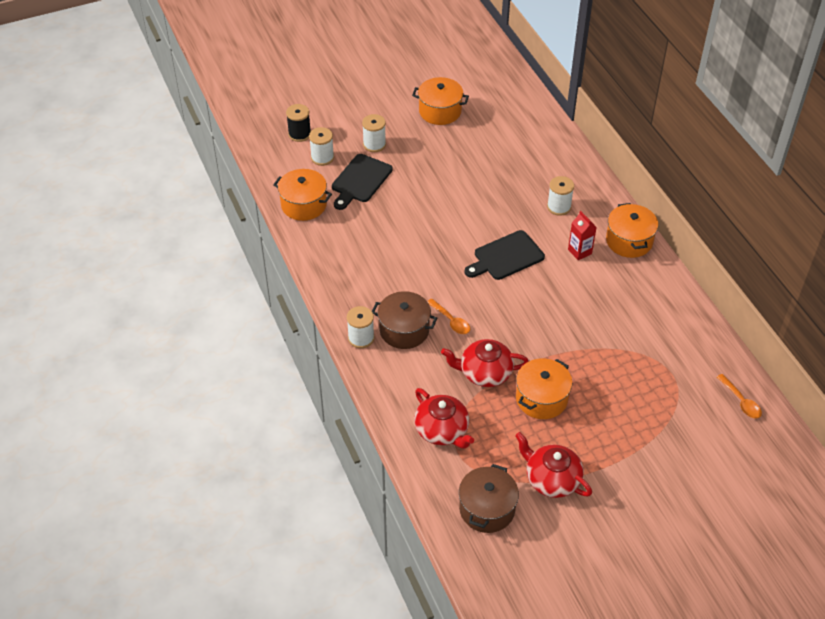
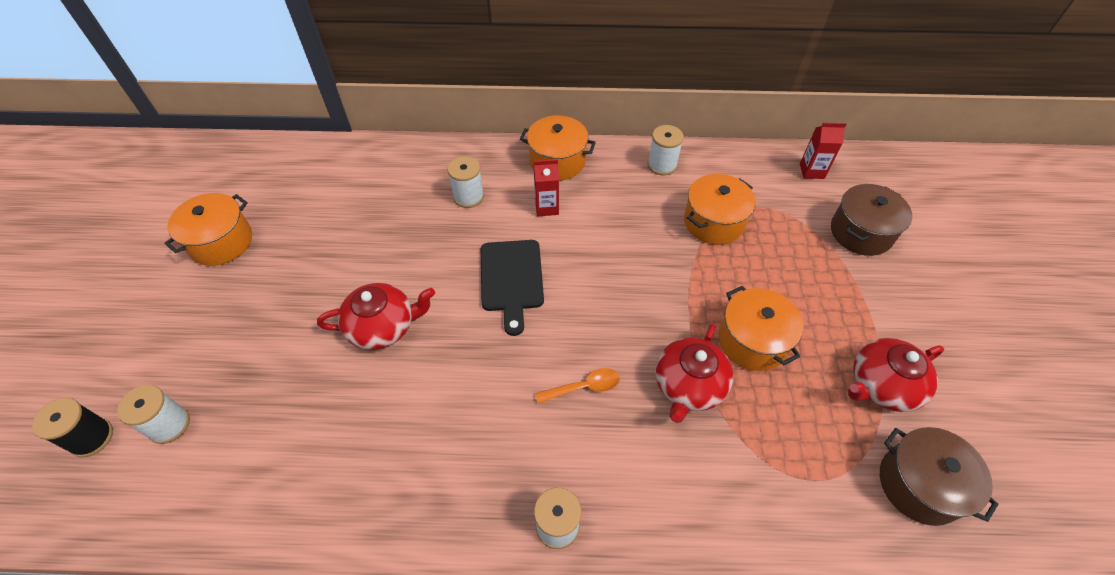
camera: 65 degrees left, 5 degrees up
orange pot [273,169,332,221] -> orange pot moved to [684,174,756,245]
black cutting board [332,154,393,210] -> none
white spool [362,114,386,152] -> white spool moved to [648,125,684,176]
brown pot [372,291,437,349] -> brown pot moved to [831,184,912,256]
red teapot [414,388,474,449] -> red teapot moved to [317,283,435,350]
orange spoon [717,374,762,419] -> red carton [800,123,846,179]

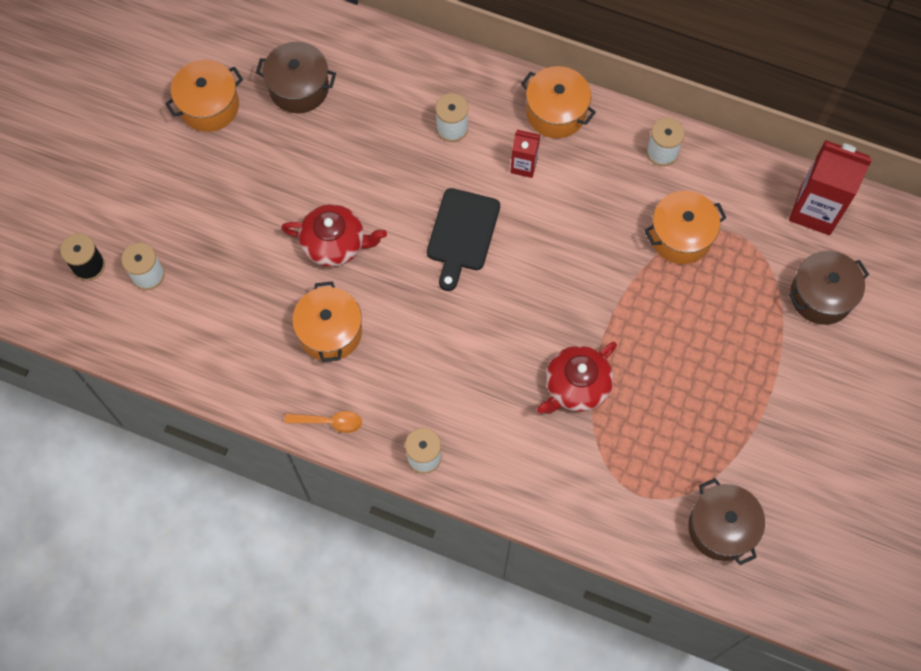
camera: 20 degrees right, 15 degrees up
orange spoon [535,368,620,403] -> orange spoon moved to [285,411,362,433]
orange pot [718,286,803,371] -> orange pot moved to [292,281,362,362]
red carton [800,123,846,179] -> red carton [789,140,872,235], size x1.88
red teapot [848,338,944,412] -> none
none -> brown pot [256,42,336,113]

